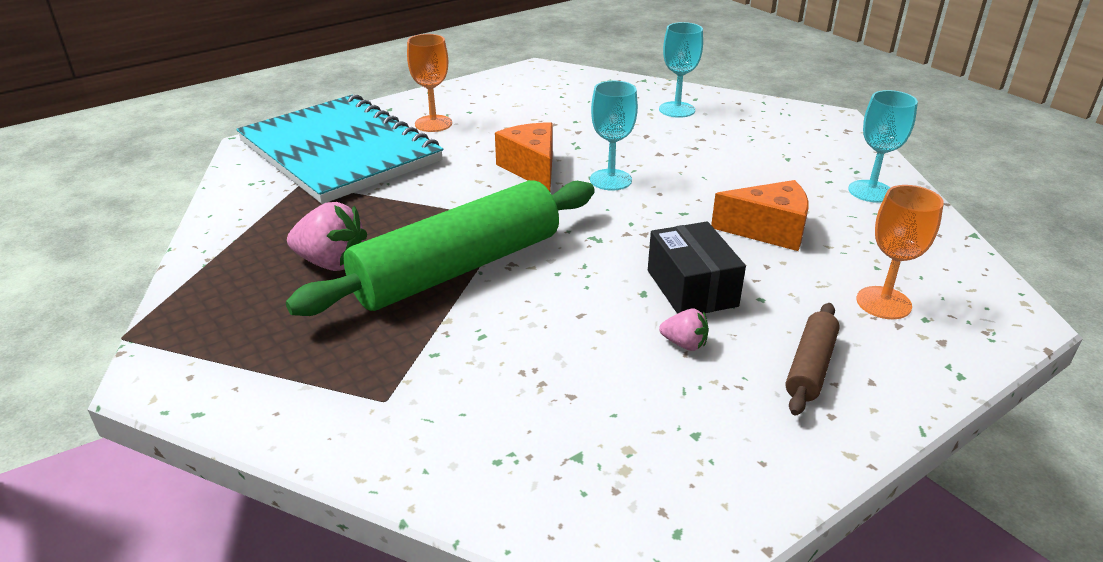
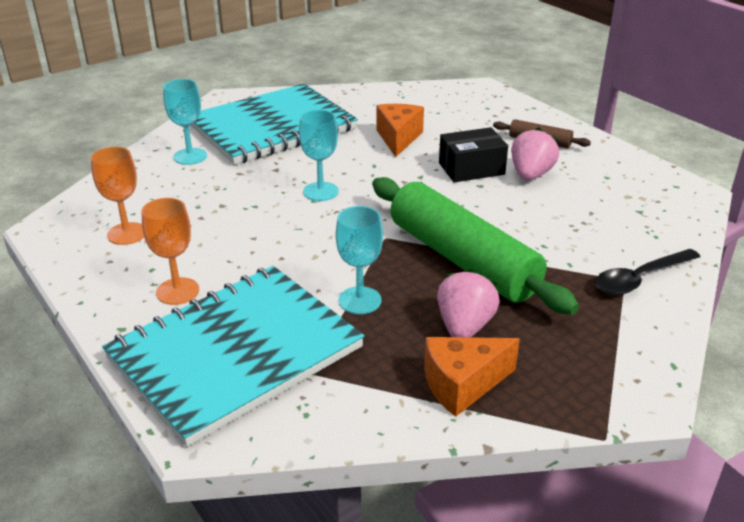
camera: 90 degrees left, 0 degrees up
orange cheese [495,122,553,191] -> orange cheese moved to [424,337,520,417]
pink strawberry [659,309,709,351] -> pink strawberry [511,127,559,180], size x1.85
turquoise goblet [848,90,918,203] -> turquoise goblet moved to [336,206,383,314]
orange goblet [856,185,944,319] -> orange goblet moved to [91,147,144,245]
none -> turquoise notebook [191,84,358,165]
none -> black spoon [595,249,700,295]

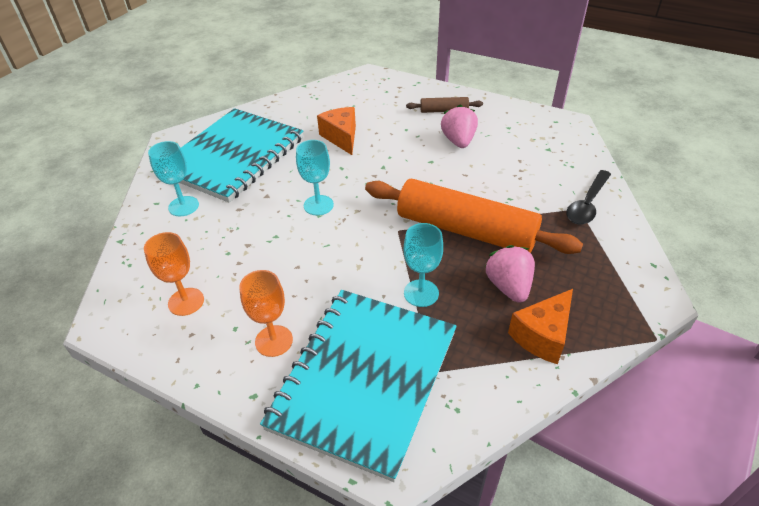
camera: 25 degrees left, 10 degrees up
green rolling pin [372,177,579,315] -> orange rolling pin [365,179,583,254]
black box [439,127,508,182] -> none

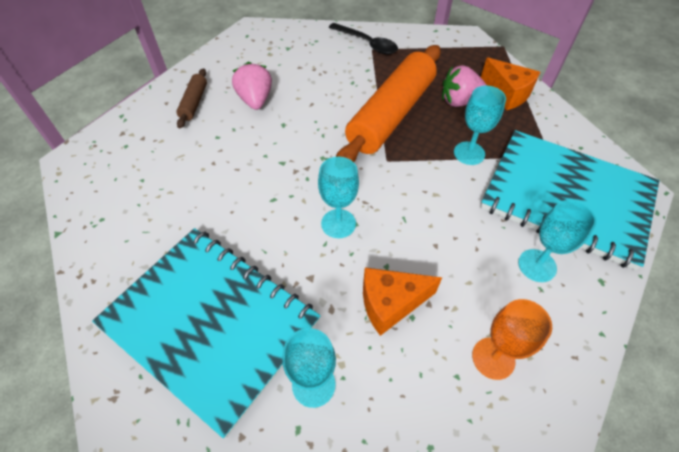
camera: 85 degrees left, 10 degrees up
orange goblet [239,270,293,357] -> turquoise goblet [518,200,596,282]
orange cheese [317,107,356,155] -> orange cheese moved to [363,267,442,336]
pink strawberry [441,105,478,148] -> pink strawberry turned 75 degrees clockwise [232,62,272,110]

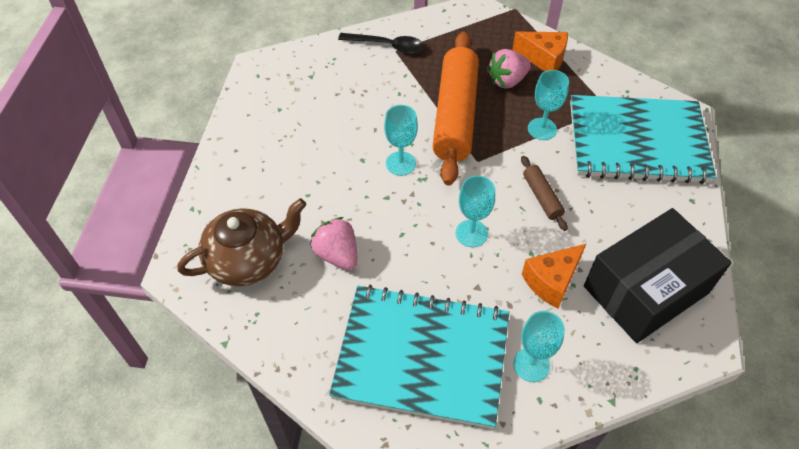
camera: 25 degrees left, 0 degrees up
brown rolling pin [176,68,207,128] -> brown rolling pin moved to [521,156,568,231]
pink strawberry [232,62,272,110] -> pink strawberry moved to [310,217,357,270]
orange goblet [472,299,552,380] -> black box [584,208,732,343]
turquoise goblet [518,200,596,282] -> turquoise goblet moved to [384,105,418,176]
none -> brown teapot [177,198,306,286]

